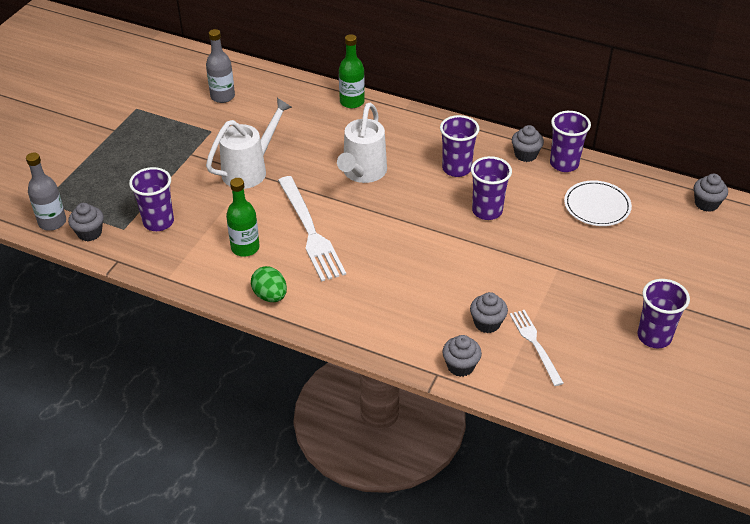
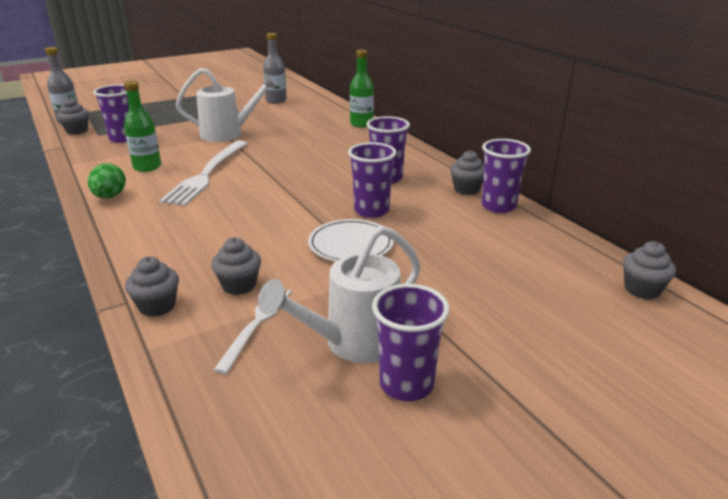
camera: 35 degrees right, 15 degrees down
white watering can [337,103,387,183] -> white watering can moved to [258,225,421,363]
white plate [564,180,632,226] -> white plate moved to [308,219,394,262]

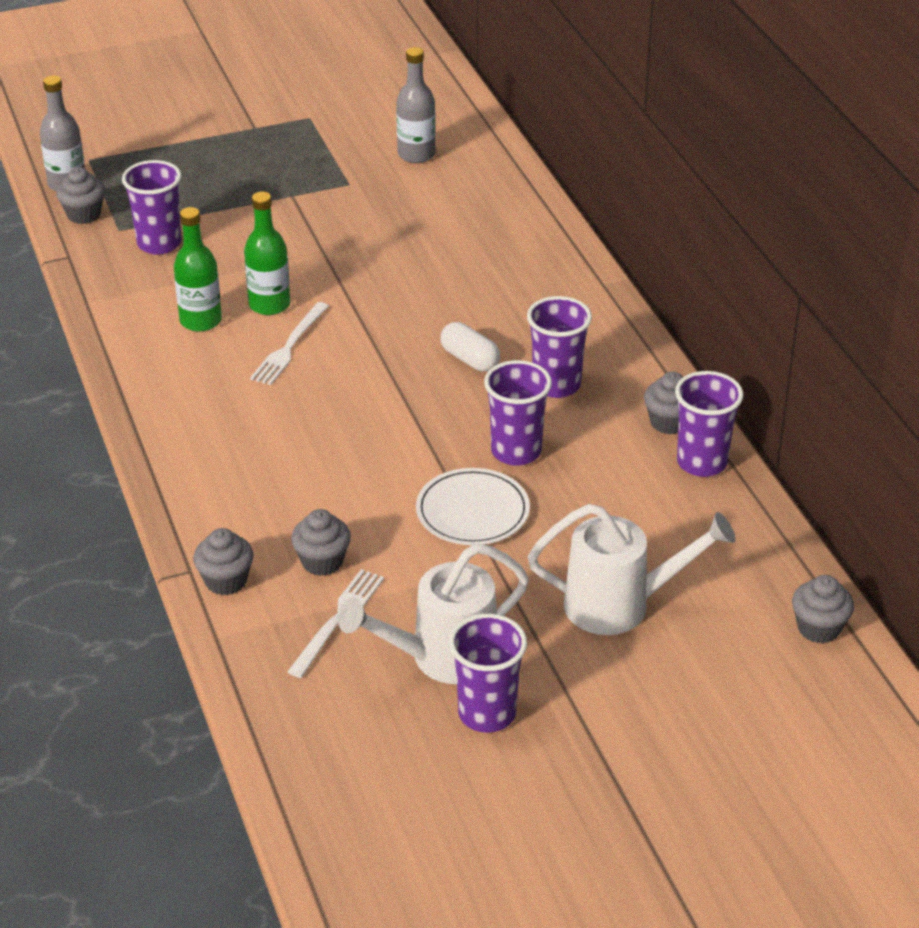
camera: 10 degrees right, 10 degrees up
green egg [88,163,126,198] -> none
white fork [159,140,248,206] -> white fork [250,302,329,385], size x0.59
white watering can [176,68,278,142] -> white watering can moved to [528,504,736,635]
green bottle [350,49,374,128] -> green bottle moved to [244,192,290,315]
none -> white capsule [440,322,500,371]

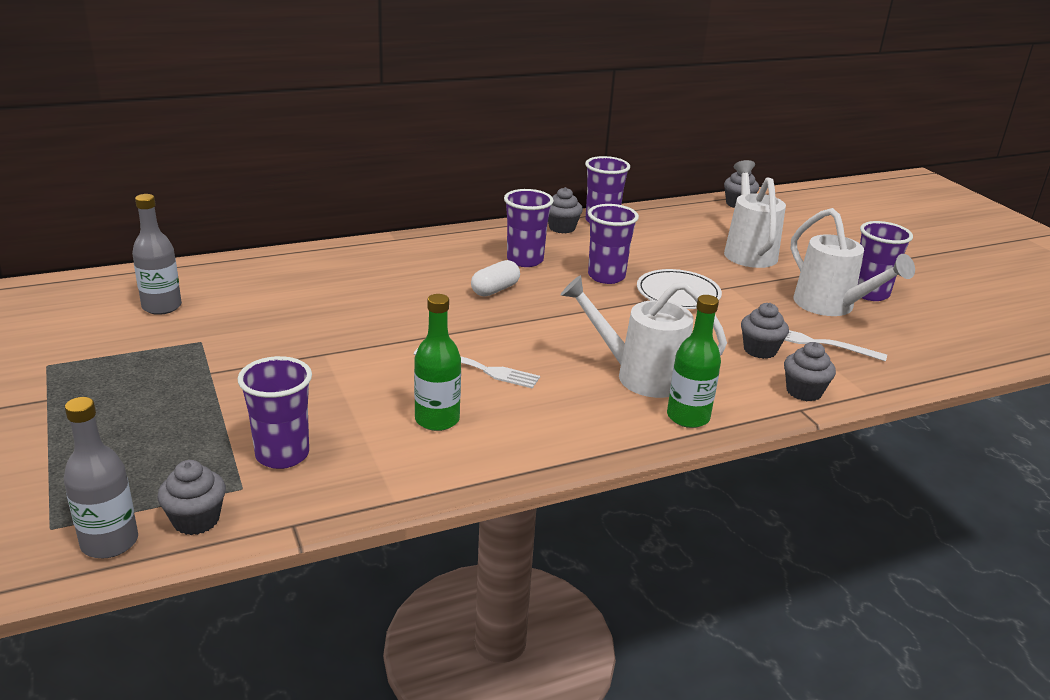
camera: 95 degrees left, 10 degrees down
green bottle [244,192,290,315] -> green bottle moved to [667,295,721,428]
none -> white watering can [561,275,727,398]

